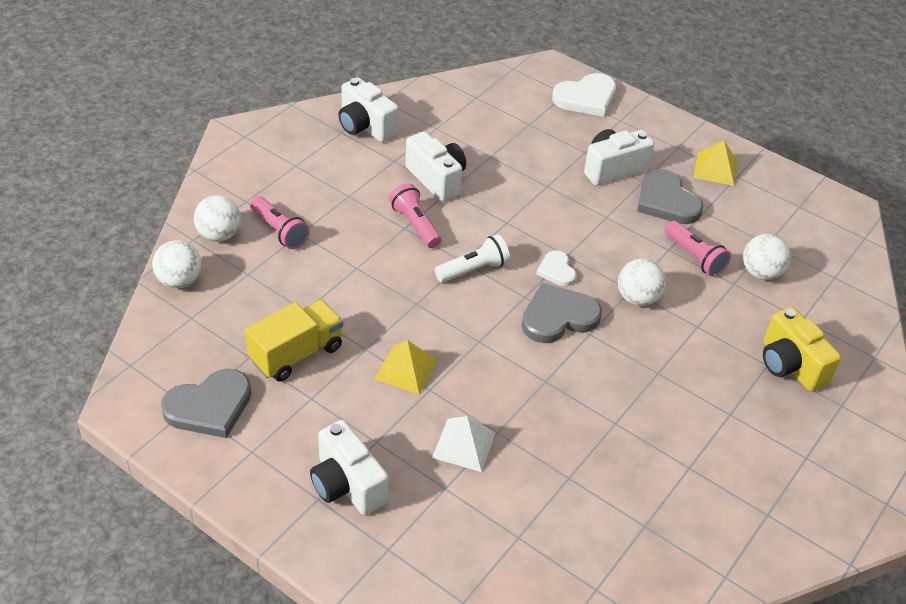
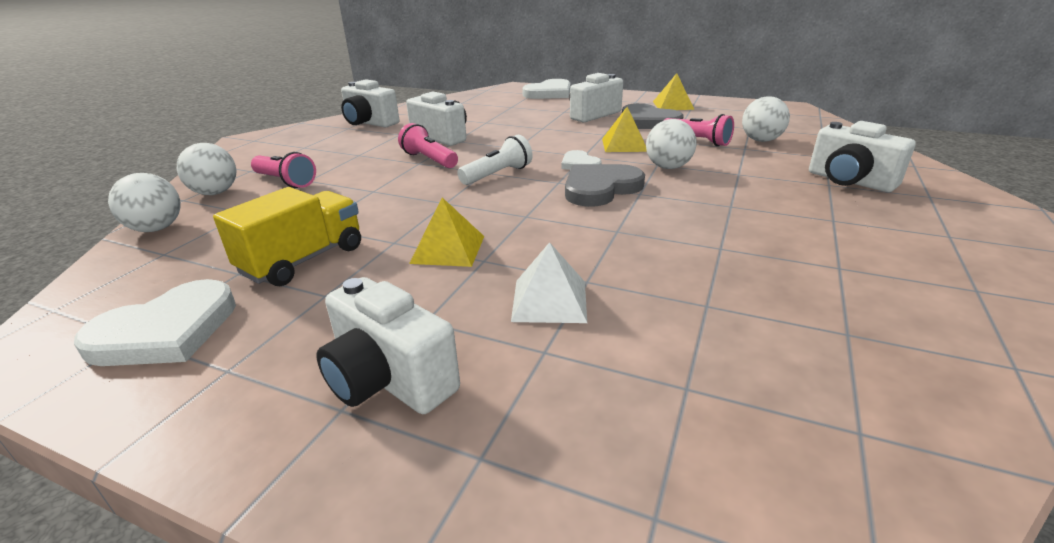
camera: 10 degrees left, 15 degrees down
grey heart [161,369,251,438] -> white heart [74,279,236,366]
yellow camera [763,307,841,392] -> white camera [809,121,916,192]
none -> yellow pyramid [602,107,647,152]

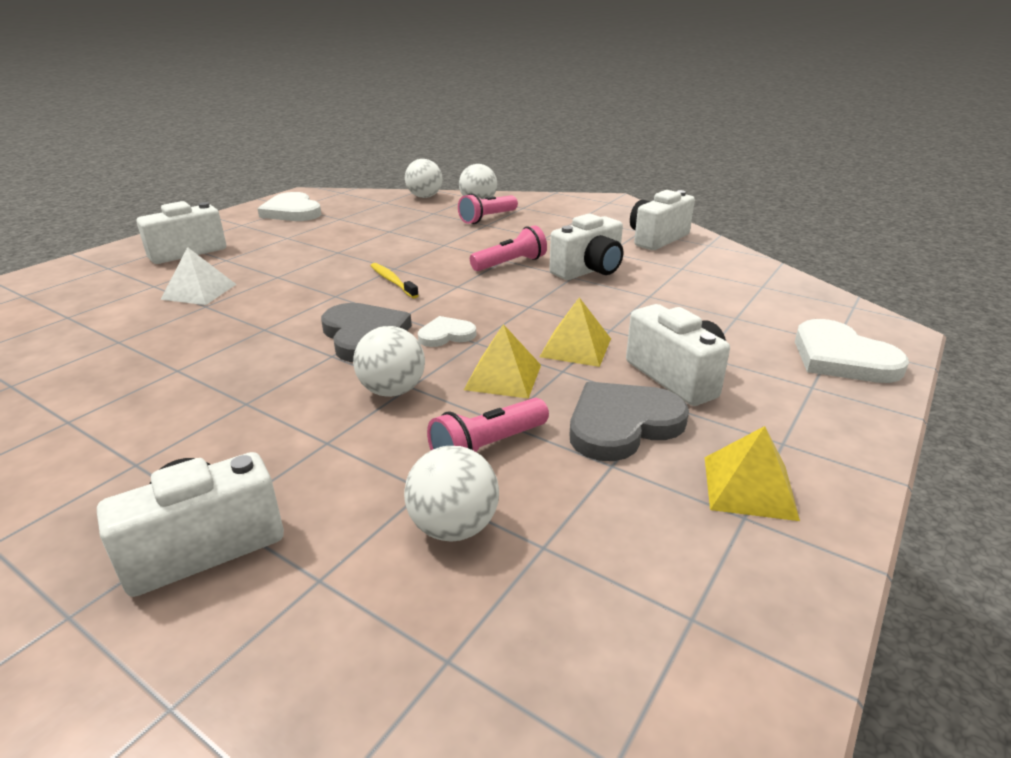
camera: 100 degrees right, 0 degrees up
yellow truck [213,187,361,286] -> none
yellow pyramid [409,197,484,267] -> yellow pyramid moved to [540,297,611,367]
white flashlight [457,135,533,185] -> none
none -> yellow toothbrush [371,263,419,298]

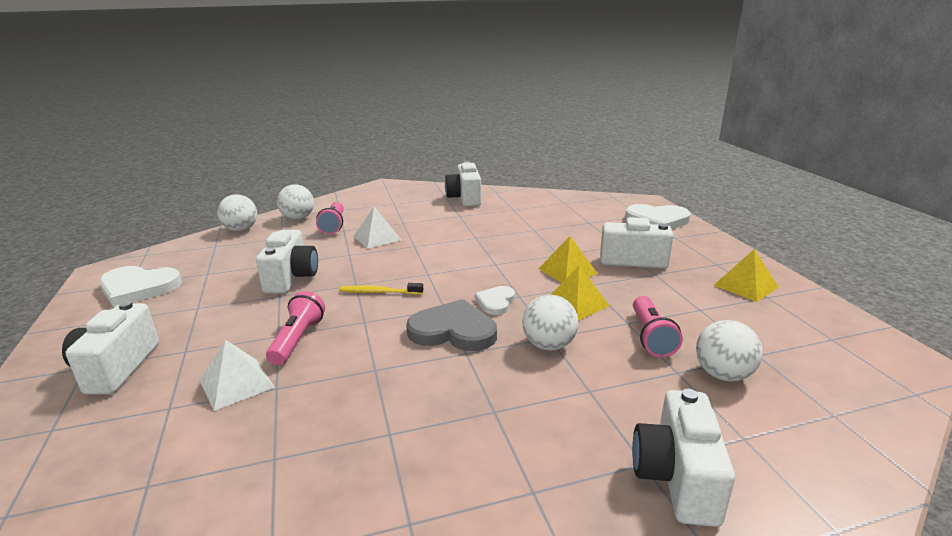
camera: 50 degrees left, 5 degrees down
pink flashlight [470,225,547,271] -> pink flashlight moved to [266,291,325,365]
white camera [549,214,623,280] -> white camera moved to [256,230,318,294]
grey heart [570,382,689,461] -> none
none -> white pyramid [354,207,401,249]

